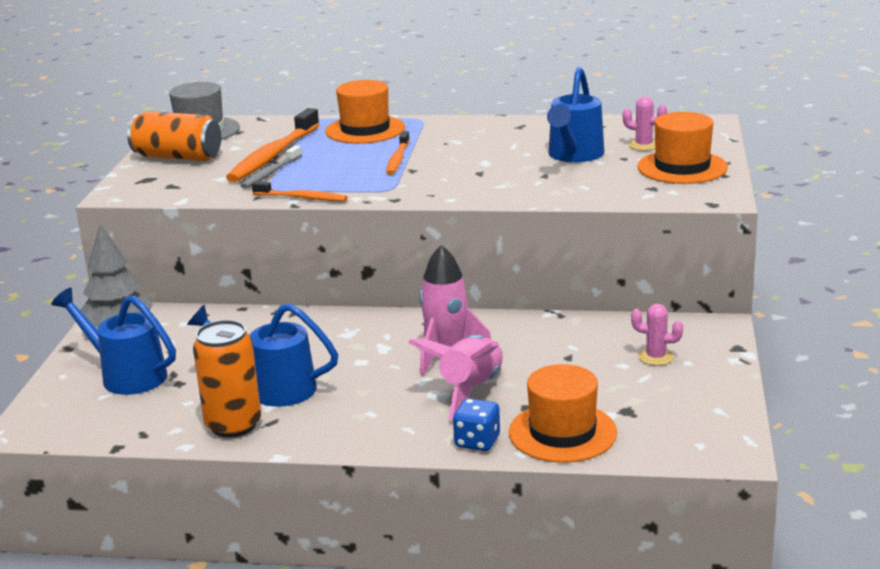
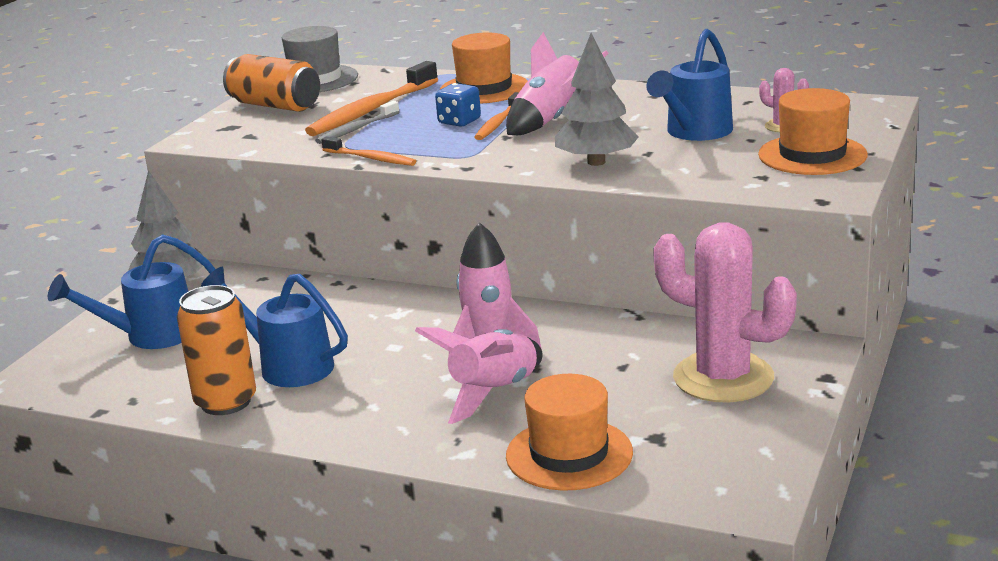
camera: 15 degrees right, 0 degrees up
blue watering can [51,288,176,395] -> blue watering can turned 75 degrees counterclockwise [48,234,216,349]
blue dice [453,398,500,451] -> blue dice moved to [435,83,481,127]
pink cactus [631,304,683,366] -> pink cactus [653,222,797,403], size x2.37
none -> pink rocket [506,32,609,135]
none -> grey tree [555,33,638,166]

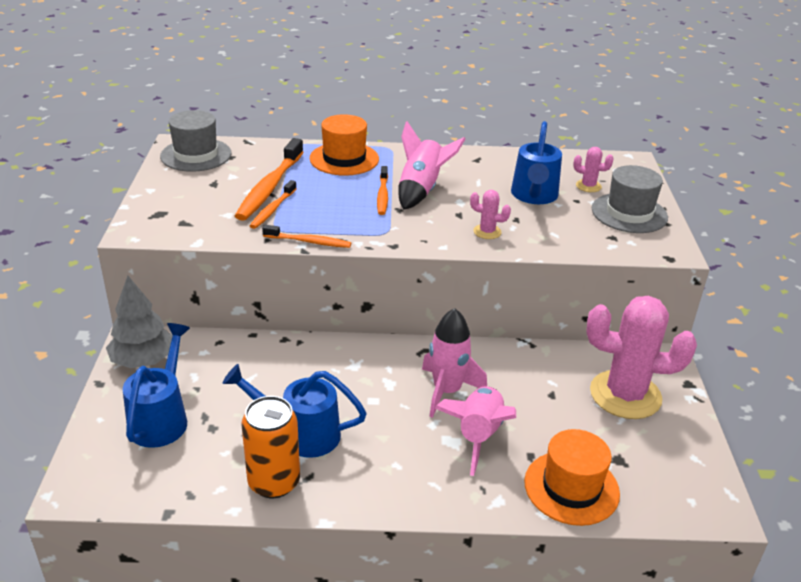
camera: 25 degrees left, 10 degrees up
blue watering can [48,234,216,349] -> blue watering can turned 150 degrees clockwise [123,323,190,448]
orange can [223,54,320,112] -> none
grey toothbrush [315,101,400,144] -> orange toothbrush [250,180,297,229]
blue dice [435,83,481,127] -> none
grey tree [555,33,638,166] -> pink cactus [470,190,511,239]
orange hat [758,88,868,175] -> grey hat [592,165,668,233]

